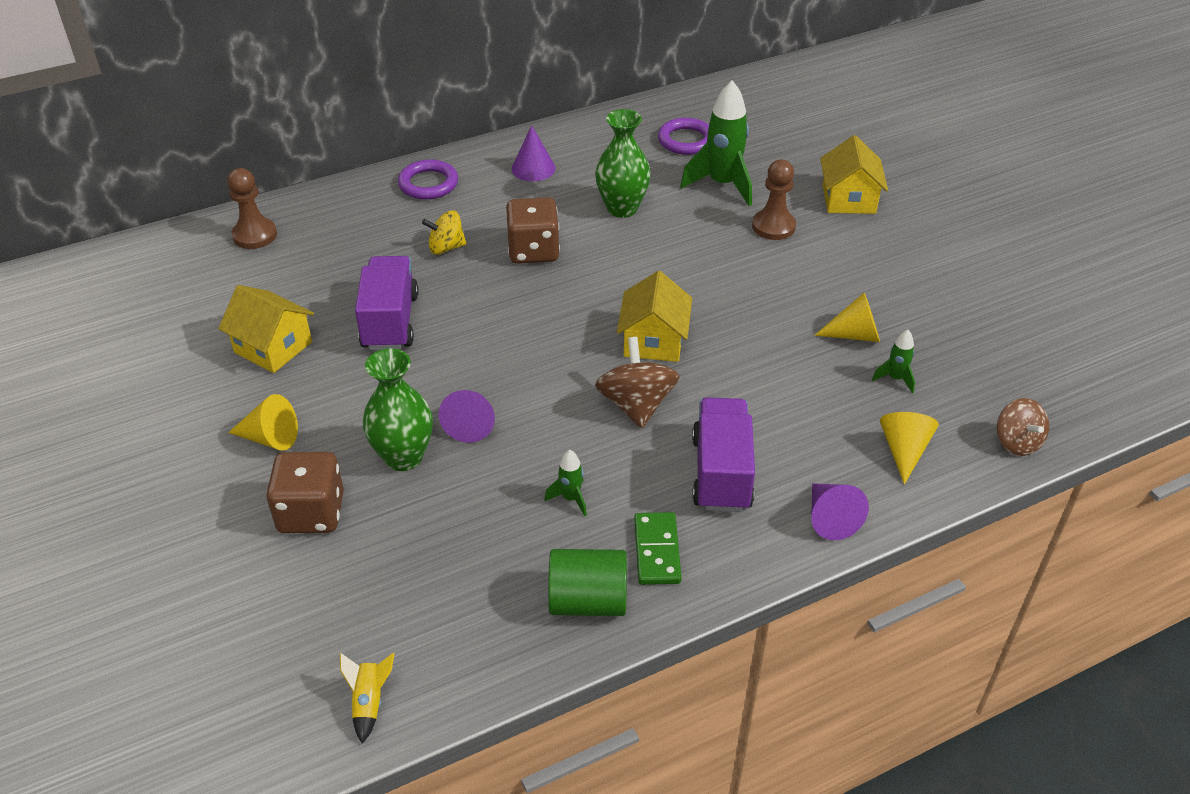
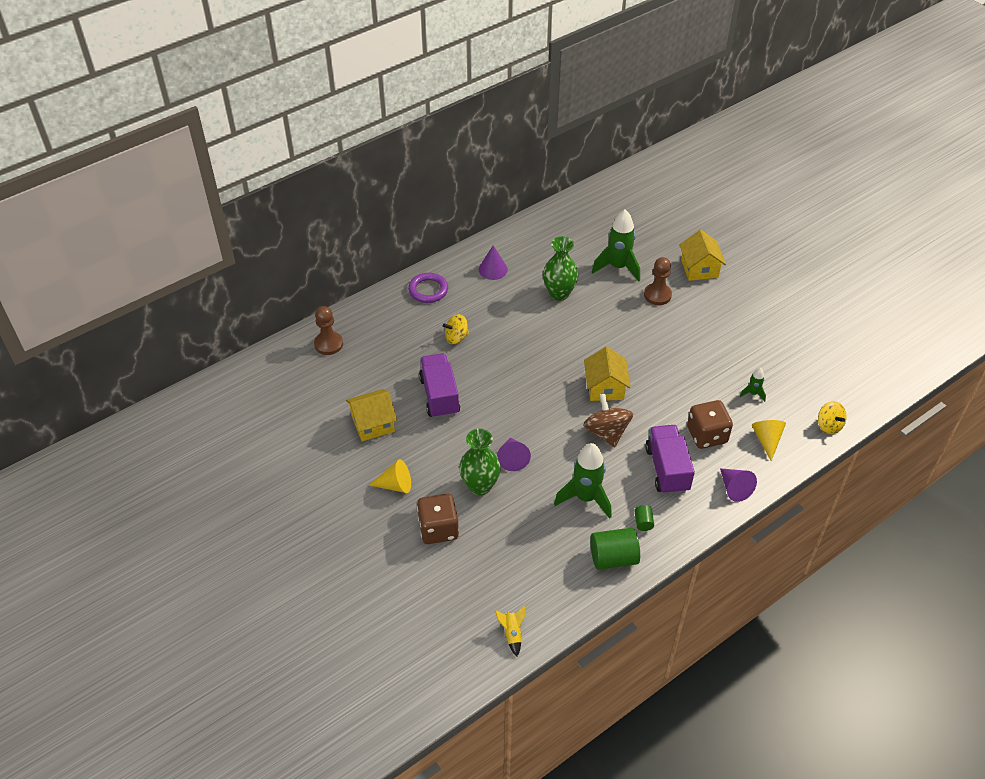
camera: 10 degrees left, 5 degrees up
yellow house [218,285,314,373] -> yellow house turned 45 degrees counterclockwise [346,389,397,441]
brown dice [505,197,560,264] -> brown dice moved to [687,400,733,449]
green rocket [544,450,587,516] -> green rocket [554,443,612,519], size x2.12
green domino [634,512,682,585] -> green cylinder [635,505,654,531]
purple ring [658,118,709,155] -> none
yellow cone [814,293,880,342] -> none
brown spinning top [997,398,1049,456] -> yellow spinning top [818,401,847,434]

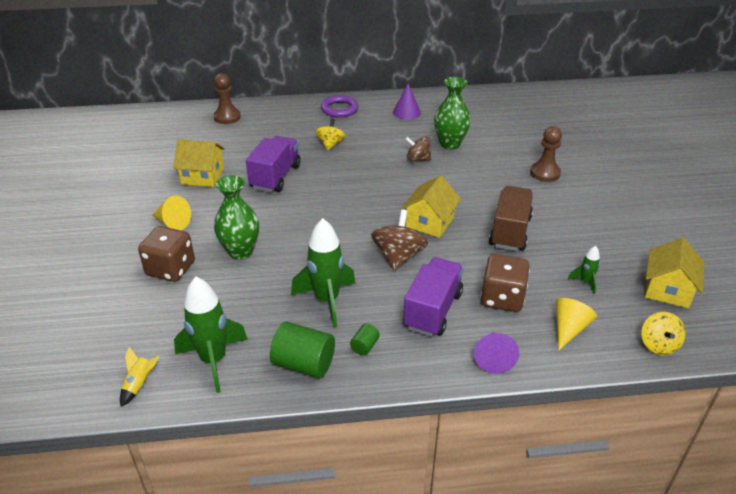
camera: 30 degrees right, 10 degrees down
yellow spinning top [443,314,469,344] -> yellow spinning top turned 90 degrees clockwise [315,118,346,150]
purple cone [497,438,531,471] -> none
green rocket [592,209,640,282] -> green rocket moved to [174,277,248,393]
yellow house [679,230,726,281] -> yellow house moved to [645,238,704,308]
none -> brown spinning top [405,136,431,162]
none -> brown truck [489,186,533,251]

